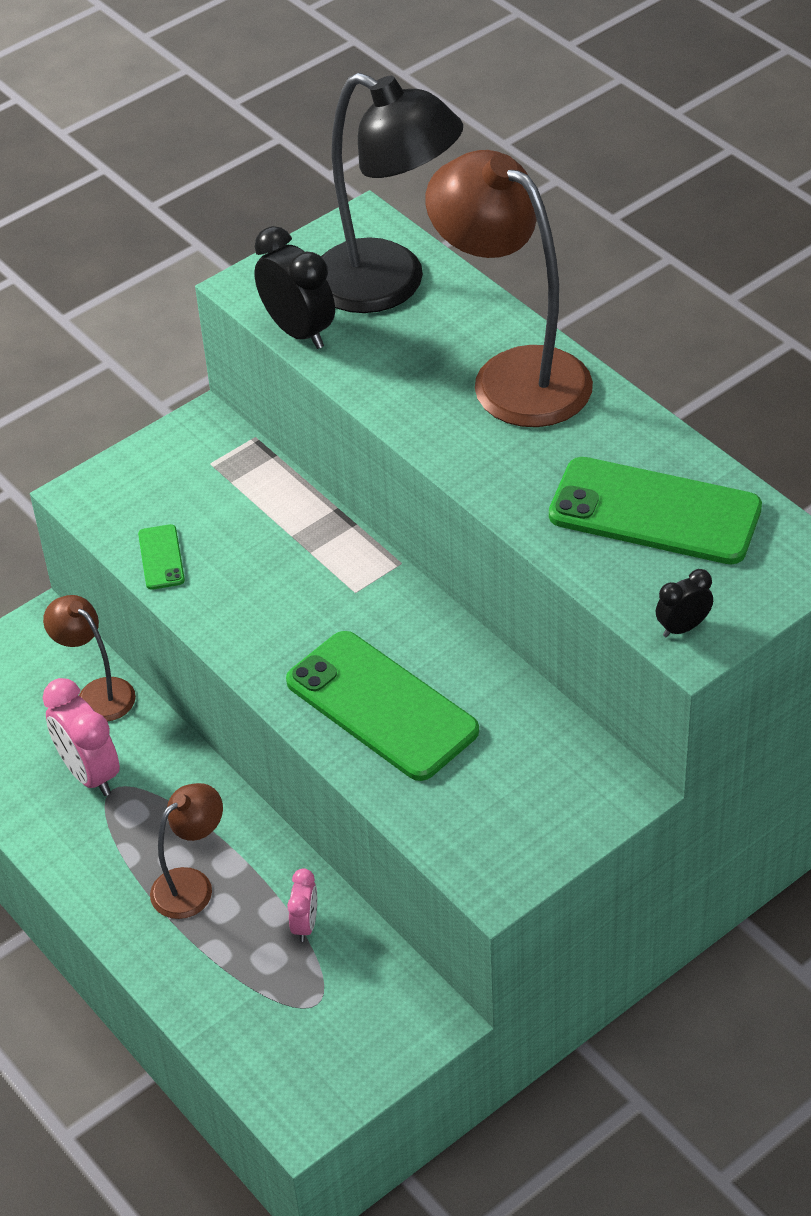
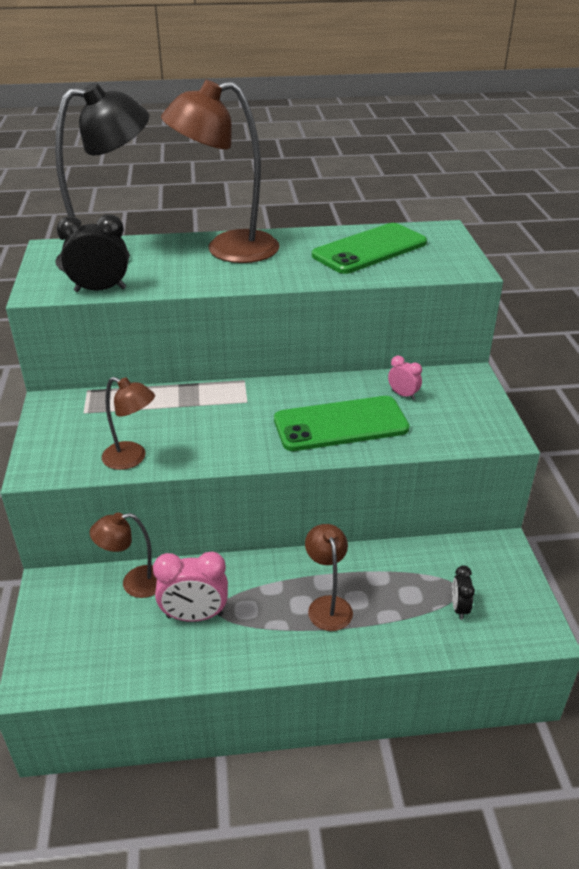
camera: 60 degrees left, 10 degrees down
green phone [138,524,185,590] -> brown lamp [102,377,155,470]
pink clock [287,868,317,942] -> pink clock moved to [388,356,422,400]
black clock [656,569,713,637] -> black clock moved to [452,566,475,620]

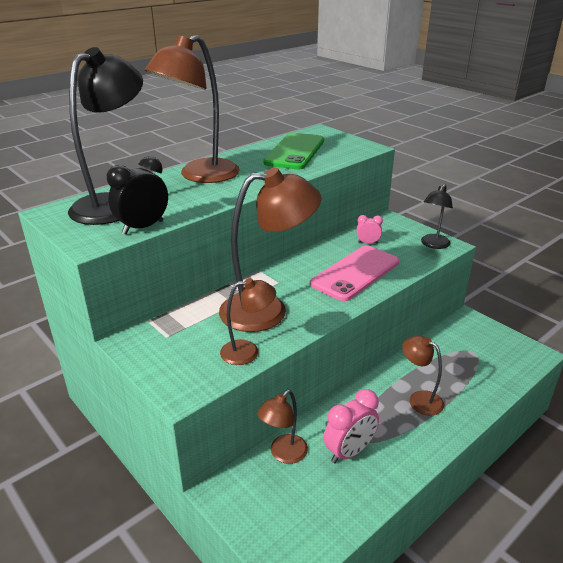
camera: 35 degrees left, 5 degrees down
green phone [274,396,409,451] -> pink phone [310,245,399,301]
black clock [452,566,475,620] -> none
none -> brown lamp [219,167,322,332]
none -> black lamp [421,184,453,249]

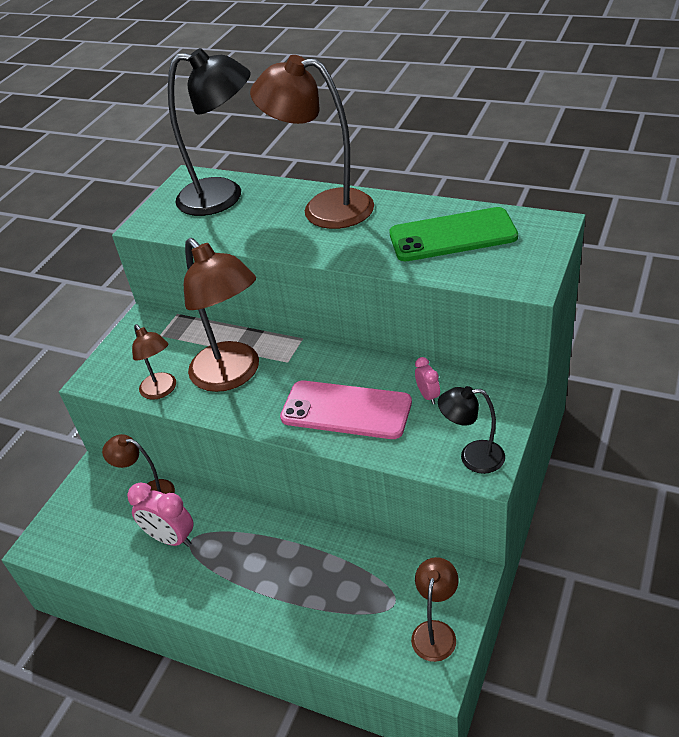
camera: 70 degrees right, 10 degrees up
black clock [107,156,168,234] -> none
brown lamp [402,336,444,416] -> brown lamp moved to [411,557,459,662]

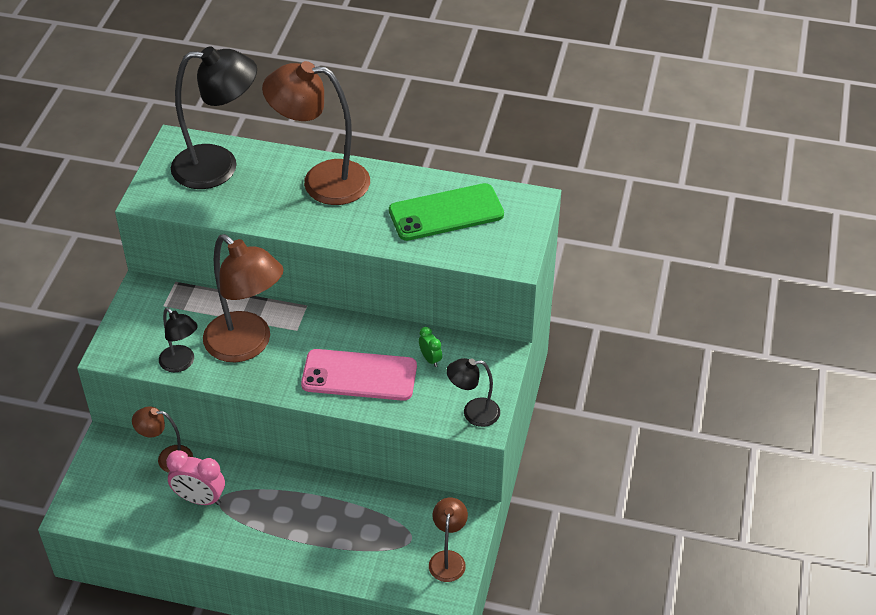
camera: 15 degrees left, 5 degrees up
brown lamp [132,324,176,400] -> black lamp [159,308,198,372]
pink clock [415,357,440,404] -> green clock [419,327,442,367]

